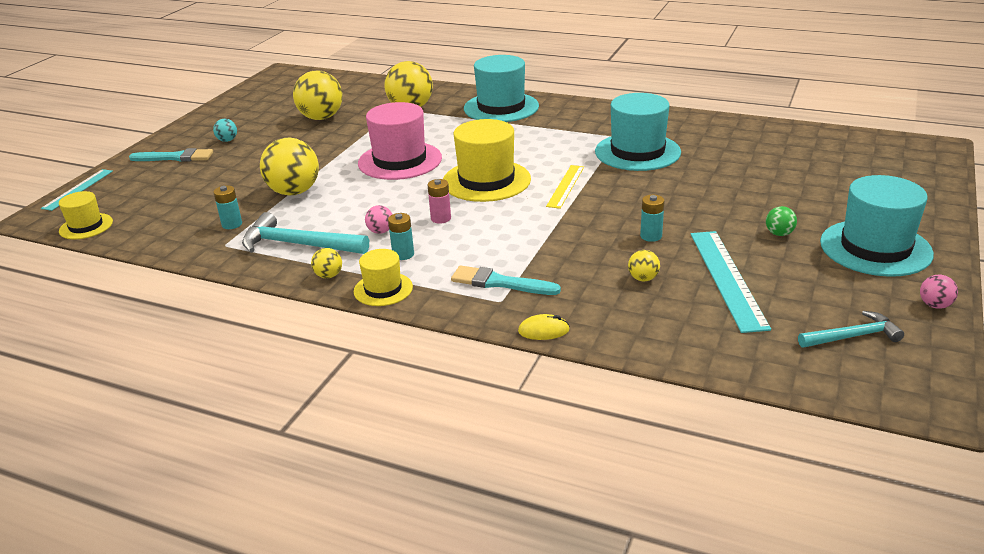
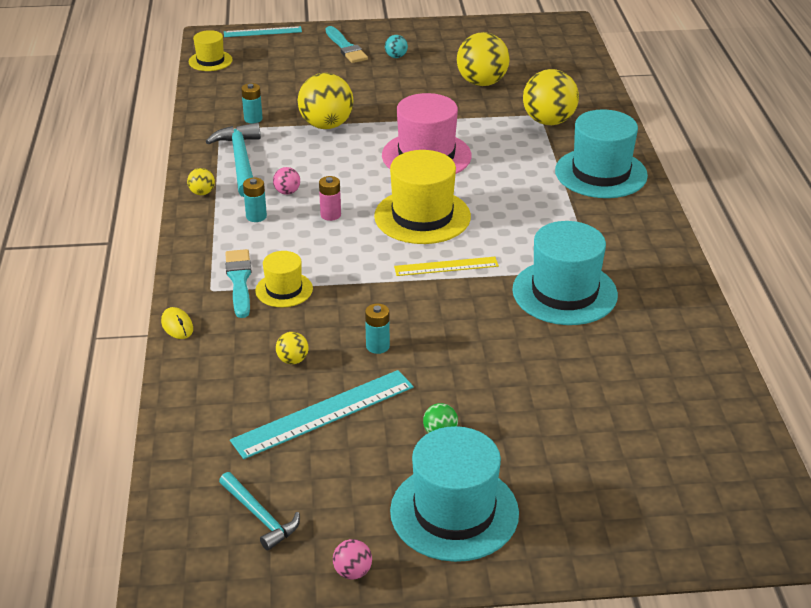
camera: 60 degrees right, 5 degrees up
yellow hat [354,249,413,306] -> yellow hat moved to [255,251,313,307]

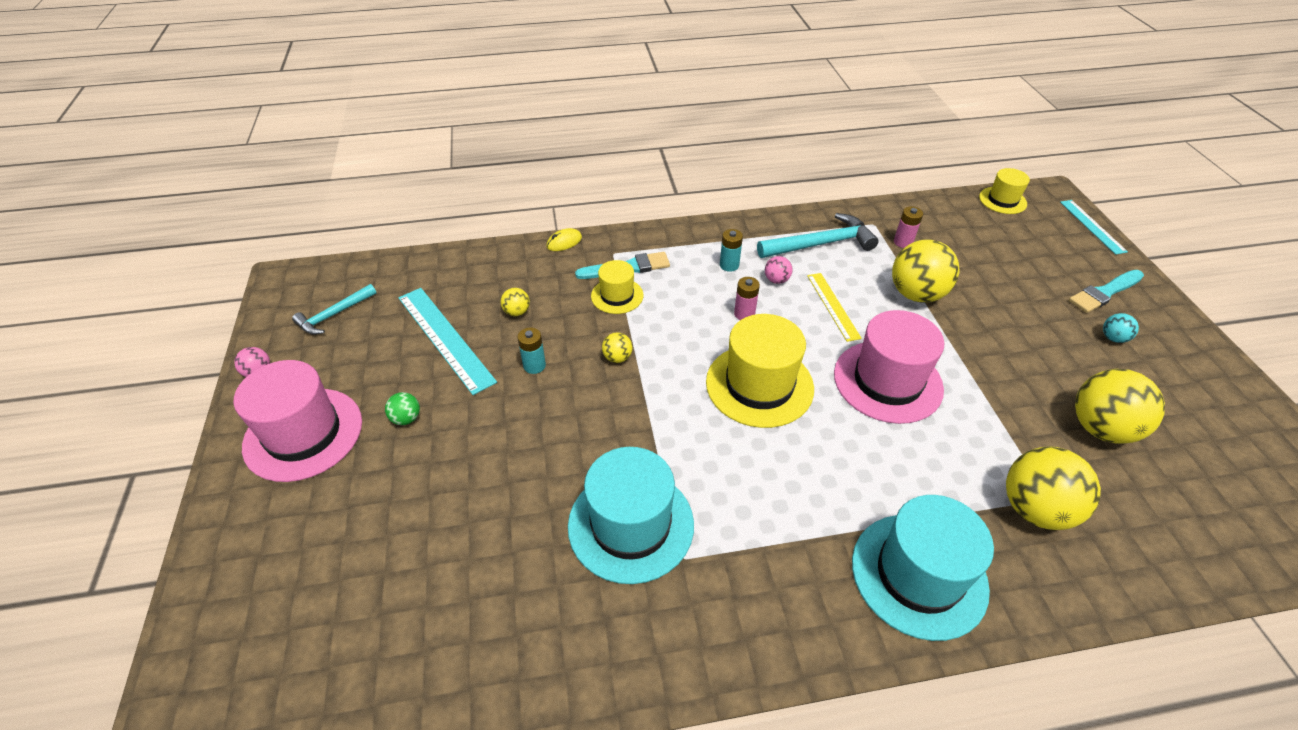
camera: 85 degrees right, 10 degrees up
yellow ball [187,168,215,195] -> yellow ball moved to [602,332,632,363]
turquoise battery [241,83,263,124] -> pink battery [894,206,923,248]
turquoise hat [390,426,519,562] -> pink hat [234,360,362,482]
yellow ruler [394,257,499,276] -> yellow ruler moved to [807,273,862,342]

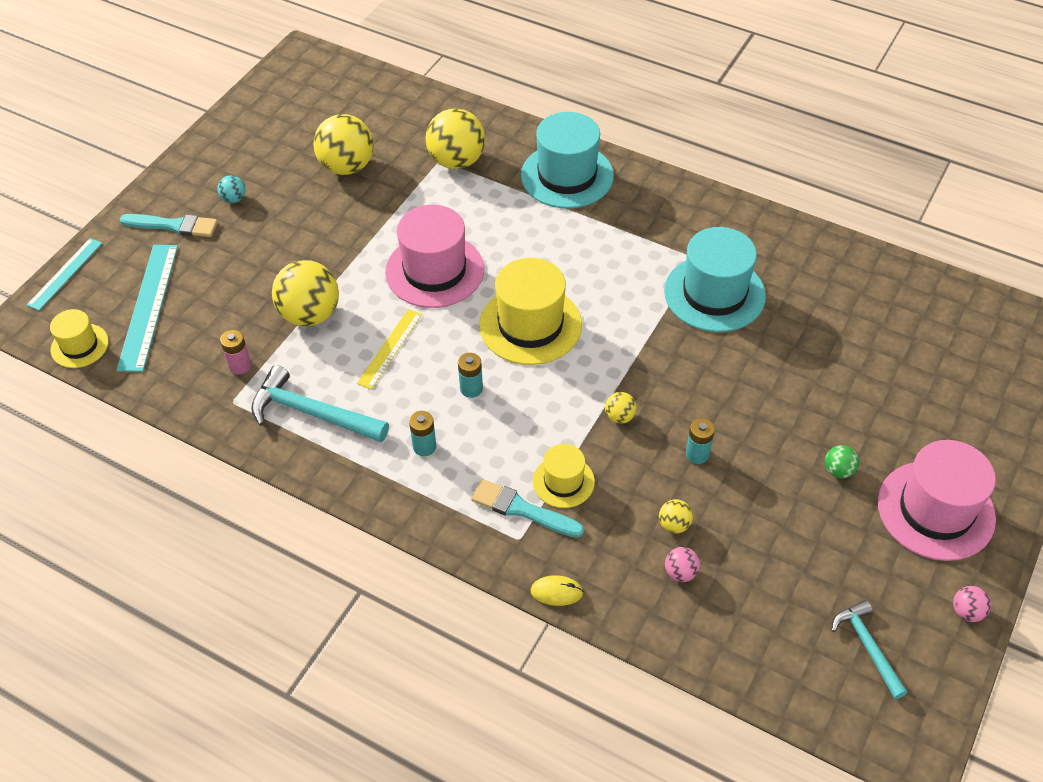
camera: 140 degrees left, 5 degrees up
turquoise hammer [292,284,377,335] -> turquoise hammer turned 105 degrees counterclockwise [831,600,908,699]
turquoise ruler [398,288,497,395] -> turquoise ruler moved to [116,245,178,372]
pink battery [734,277,760,320] -> turquoise battery [458,353,483,398]
pink ball [765,256,793,284] -> pink ball moved to [665,547,700,582]

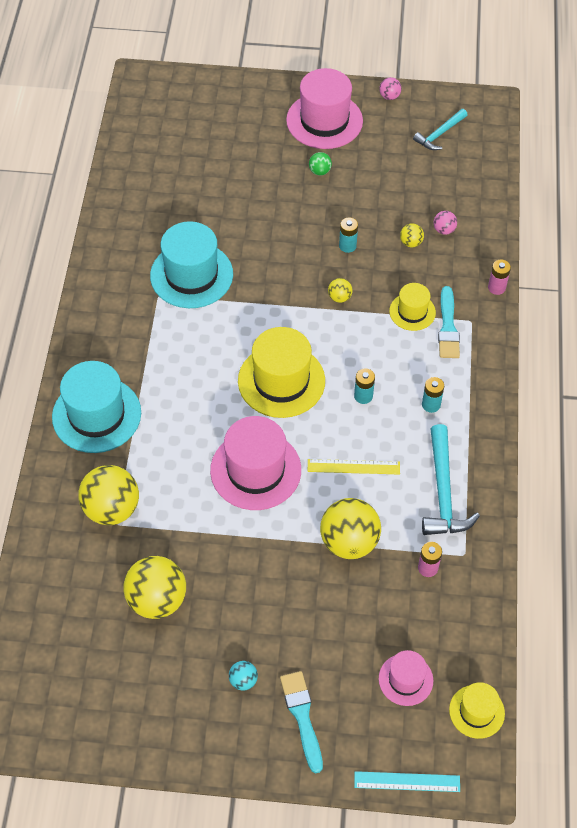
camera: 115 degrees left, 5 degrees up
turquoise ruler [116,245,178,372] -> pink hat [379,650,433,706]
yellow mouse [531,575,584,606] -> pink battery [488,260,511,295]

